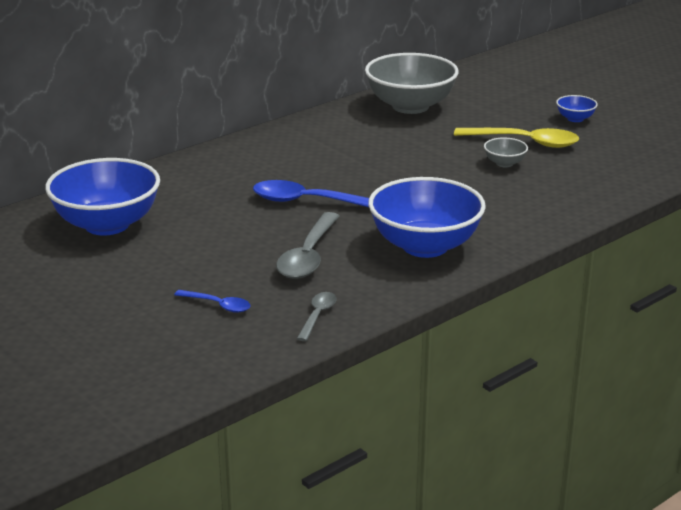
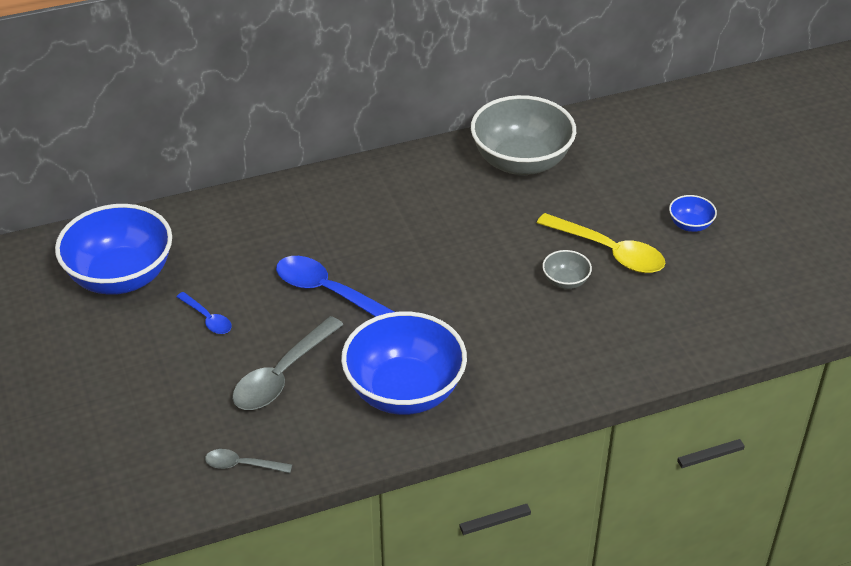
camera: 20 degrees right, 15 degrees up
blue spoon [174,290,251,313] -> blue spoon moved to [176,292,232,334]
grey spoon [297,292,336,341] -> grey spoon turned 120 degrees counterclockwise [205,449,292,473]

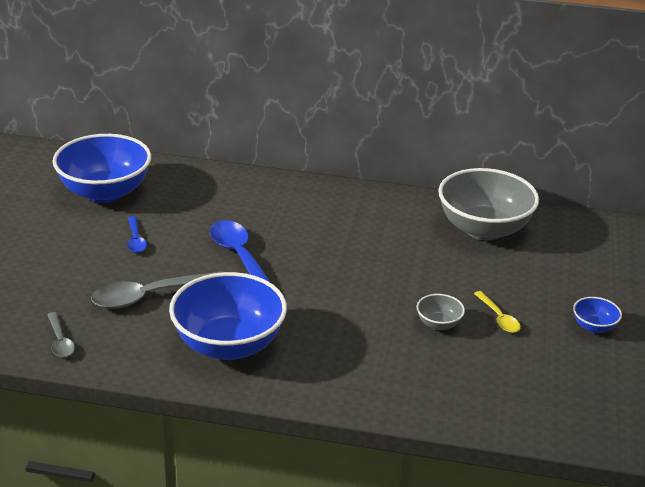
camera: 30 degrees right, 10 degrees down
grey spoon [205,449,292,473] -> grey spoon turned 150 degrees counterclockwise [47,312,75,358]
yellow spoon [537,213,666,273] -> yellow spoon [474,291,521,333], size x0.54

